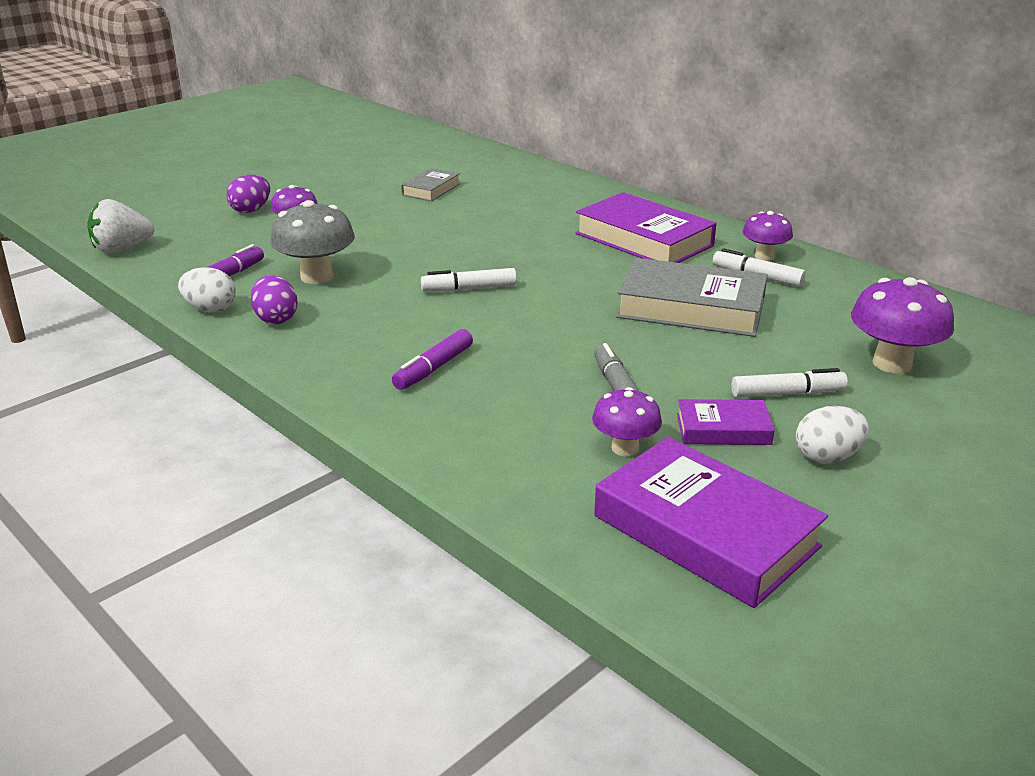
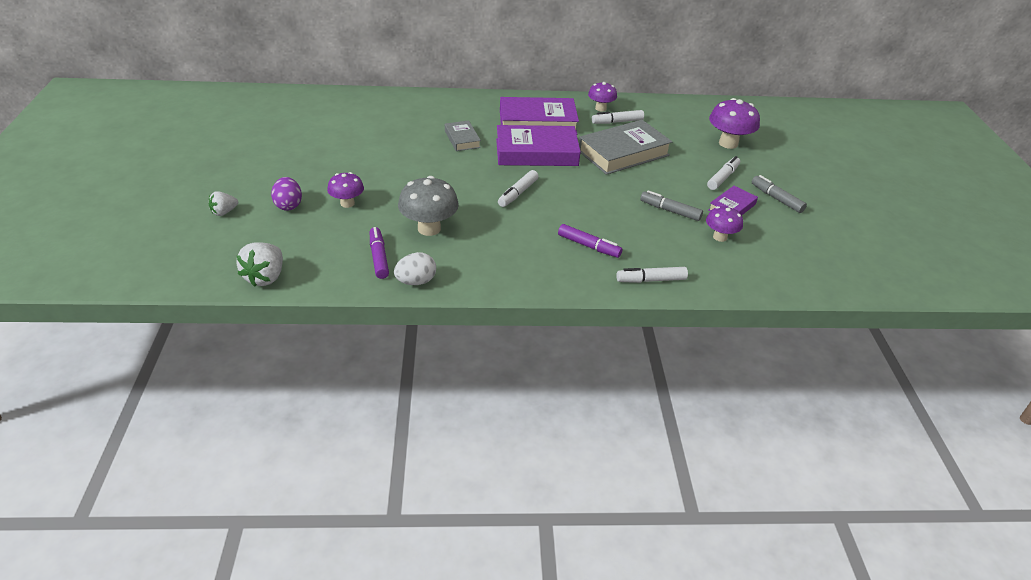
camera: 50 degrees left, 10 degrees up
purple egg [251,275,297,324] -> none
purple marker [392,329,473,390] -> purple marker turned 45 degrees counterclockwise [558,224,622,258]
grey book [401,168,460,201] -> grey book moved to [445,120,481,151]
purple book [594,437,828,608] -> purple book moved to [496,125,581,166]
white egg [796,406,869,464] -> grey marker [752,175,807,213]
none -> white strawberry [209,191,238,216]
none -> white marker [616,267,688,283]

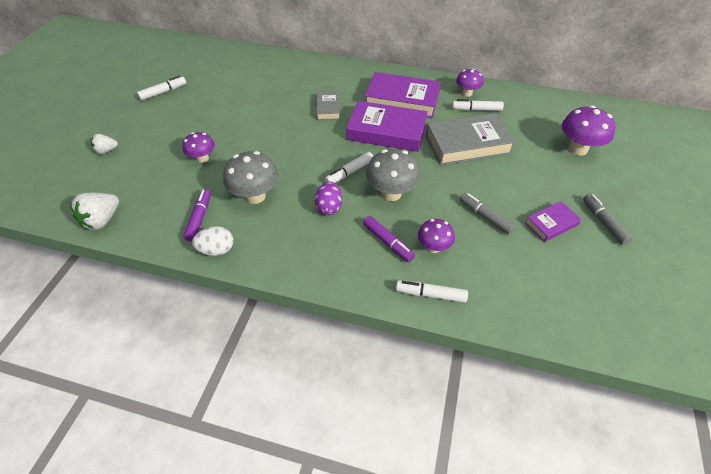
camera: 20 degrees right, 10 degrees up
purple egg [271,177,302,211] -> purple egg moved to [315,182,342,215]
purple mushroom [706,206,743,242] -> purple mushroom moved to [418,219,455,253]
white marker [707,156,740,190] -> white marker moved to [137,76,186,101]
none -> grey mushroom [366,149,420,201]

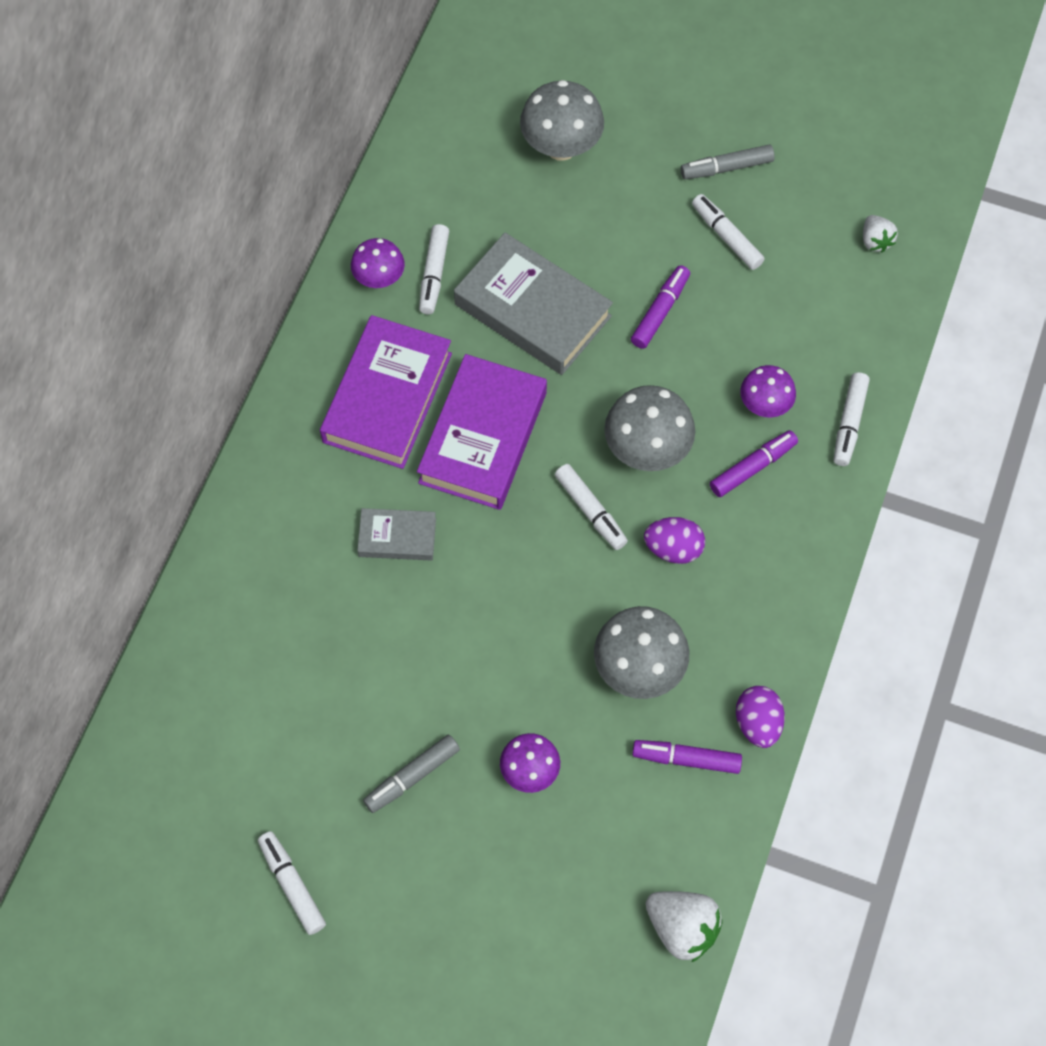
camera: 85 degrees left, 15 degrees up
white strawberry [91,134,118,154] -> white strawberry moved to [863,215,898,252]
white egg [192,226,233,256] -> purple egg [736,686,785,748]
grey book [425,113,516,165] -> grey book turned 45 degrees counterclockwise [454,233,613,375]
grey marker [460,193,516,235] -> grey marker moved to [363,735,460,813]
purple book [525,201,581,242] -> white marker [692,194,765,270]
purple mushroom [562,105,616,156] -> grey mushroom [520,80,604,161]
none -> purple marker [631,265,690,349]

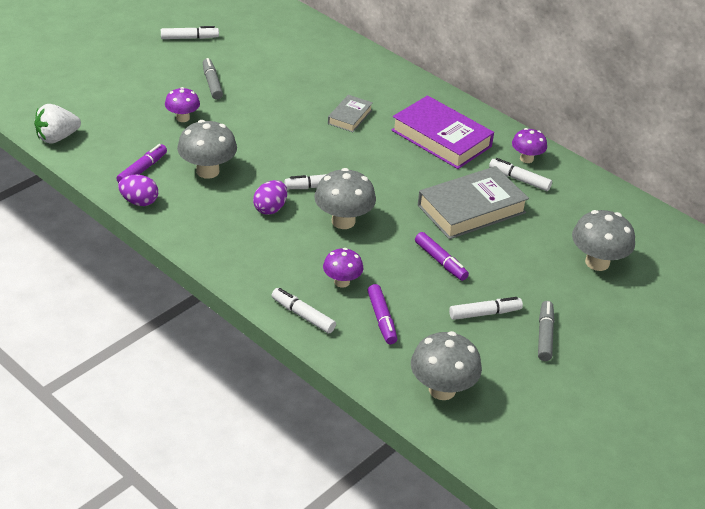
camera: 110 degrees right, 25 degrees down
purple book [417,354,547,510] -> none
purple marker [710,430,798,497] -> purple marker moved to [367,284,397,344]
white strawberry [863,215,898,252] -> grey mushroom [411,331,482,400]

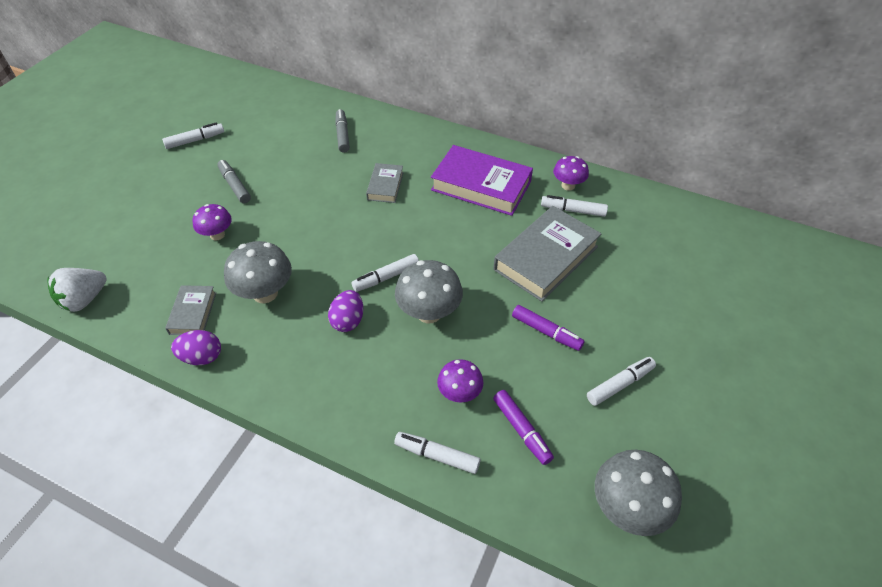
camera: 15 degrees left, 10 degrees up
purple marker [116,144,167,183] -> grey book [165,285,216,335]
grey marker [538,301,554,361] -> grey marker moved to [335,109,350,153]
grey mushroom [572,210,635,271] -> none

